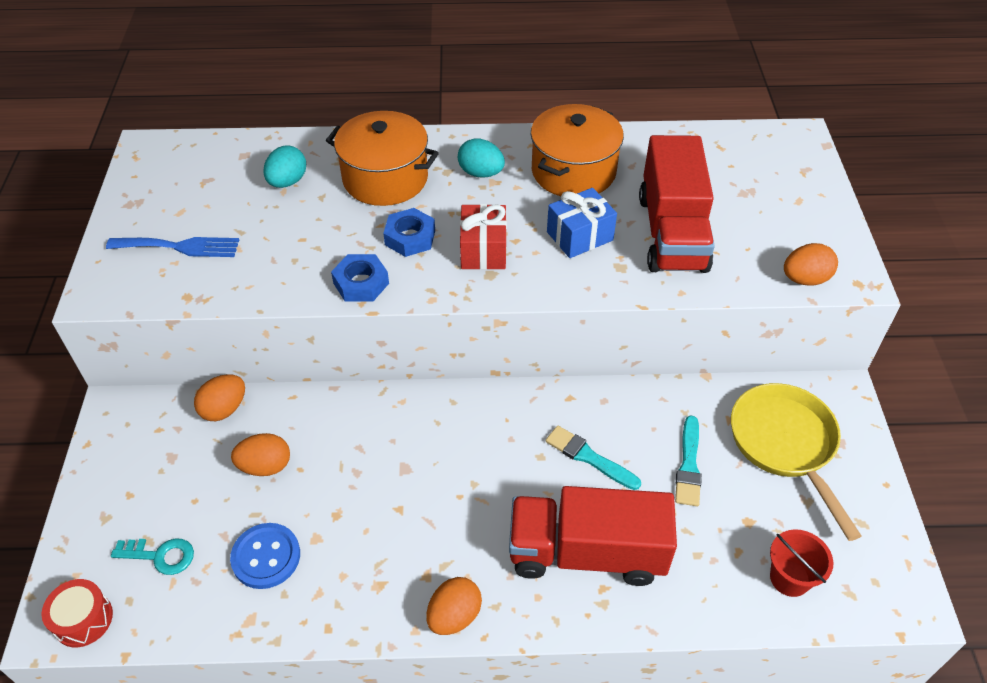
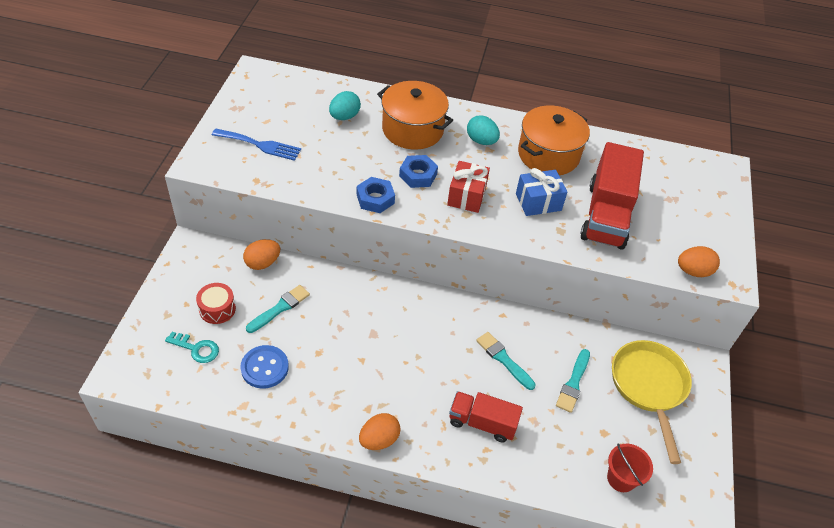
camera: 10 degrees right, 0 degrees up
red drum [41,579,113,647] -> red drum moved to [196,283,236,324]
orange egg [231,433,290,476] -> turquoise brush [246,285,310,333]
red truck [509,486,677,586] -> red truck [449,391,523,442], size x0.60

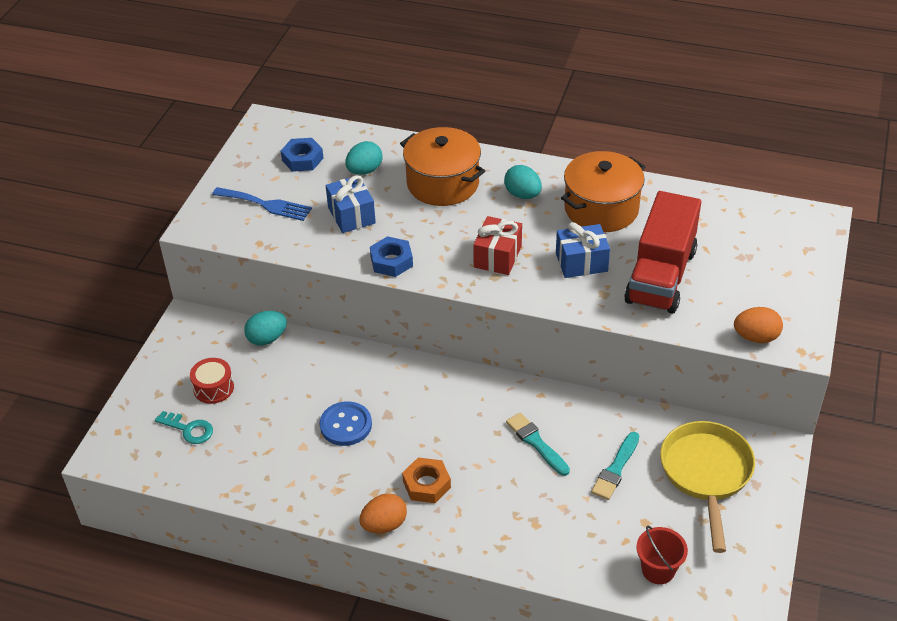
camera: 10 degrees right, 5 degrees down
blue button [240,345,289,389] -> blue button moved to [320,401,372,446]
orange egg [243,239,280,270] -> turquoise egg [244,311,287,346]
turquoise brush [246,285,310,333] -> none
blue nut [399,155,438,188] -> blue nut moved to [281,138,323,172]
red truck [449,391,523,442] -> none
none -> blue gift [326,175,376,233]
none -> orange nut [402,457,451,503]

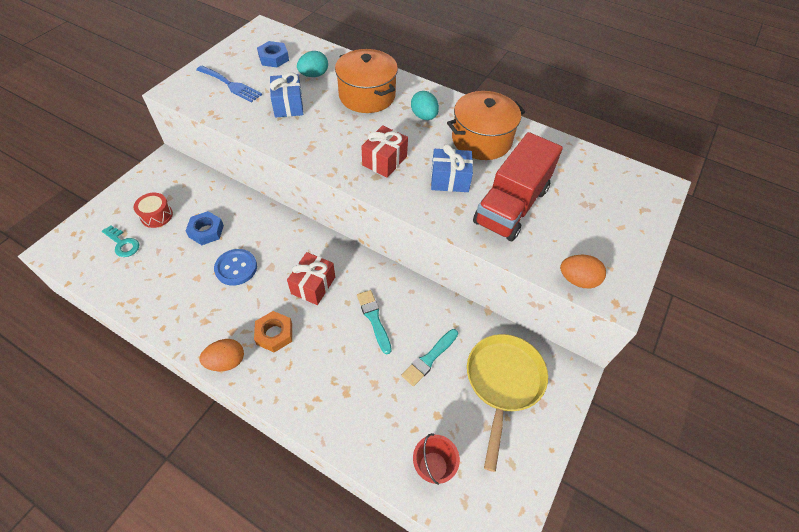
camera: 10 degrees right, 10 degrees up
turquoise egg [244,311,287,346] -> none
blue nut [370,236,413,277] -> blue nut moved to [186,211,224,245]
none -> red gift [287,252,335,305]

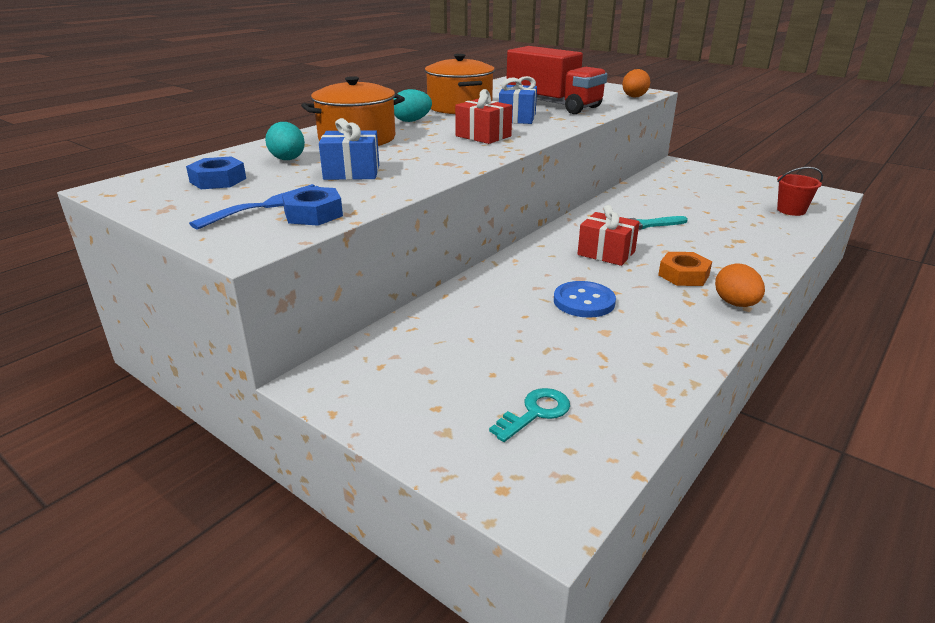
camera: 80 degrees left, 25 degrees down
red drum [134,193,173,228] -> none
blue nut [186,211,224,245] -> blue nut moved to [282,186,343,226]
turquoise brush [402,329,458,386] -> none
yellow pan [467,334,548,472] -> none

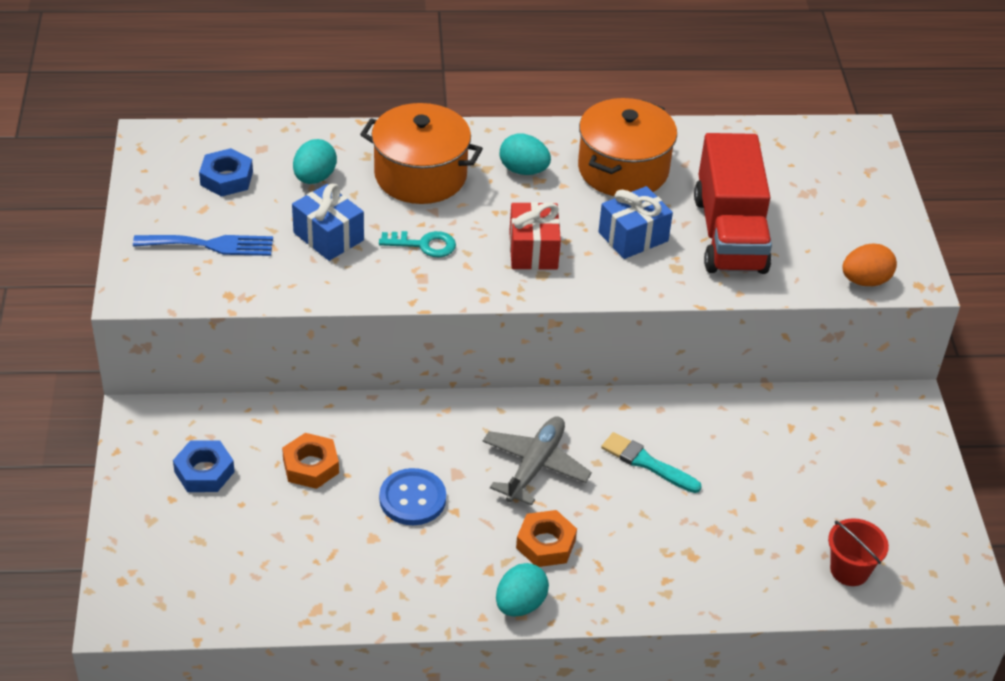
camera: 45 degrees right, 15 degrees up
blue nut [282,186,343,226] -> blue nut moved to [173,440,235,492]
turquoise key [489,388,570,442] -> turquoise key moved to [379,231,456,257]
red gift [578,205,640,266] -> grey plane [483,416,592,505]
orange egg [715,263,765,307] -> turquoise egg [496,563,549,617]
none -> orange nut [282,433,339,489]

